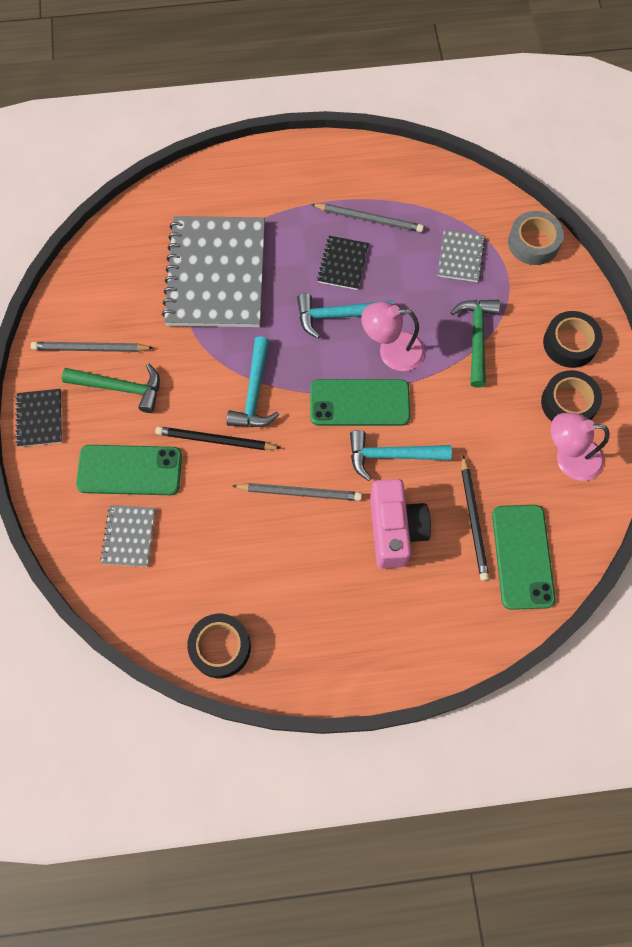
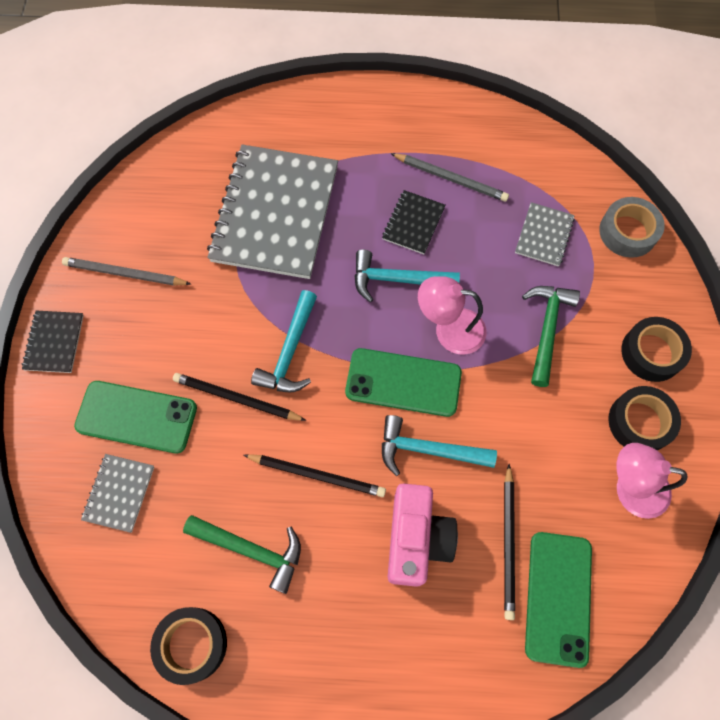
camera: 10 degrees right, 0 degrees up
green hammer [62,364,160,413] -> green hammer moved to [183,515,301,594]
grey pencil [233,483,362,501] -> black pencil [244,454,386,497]

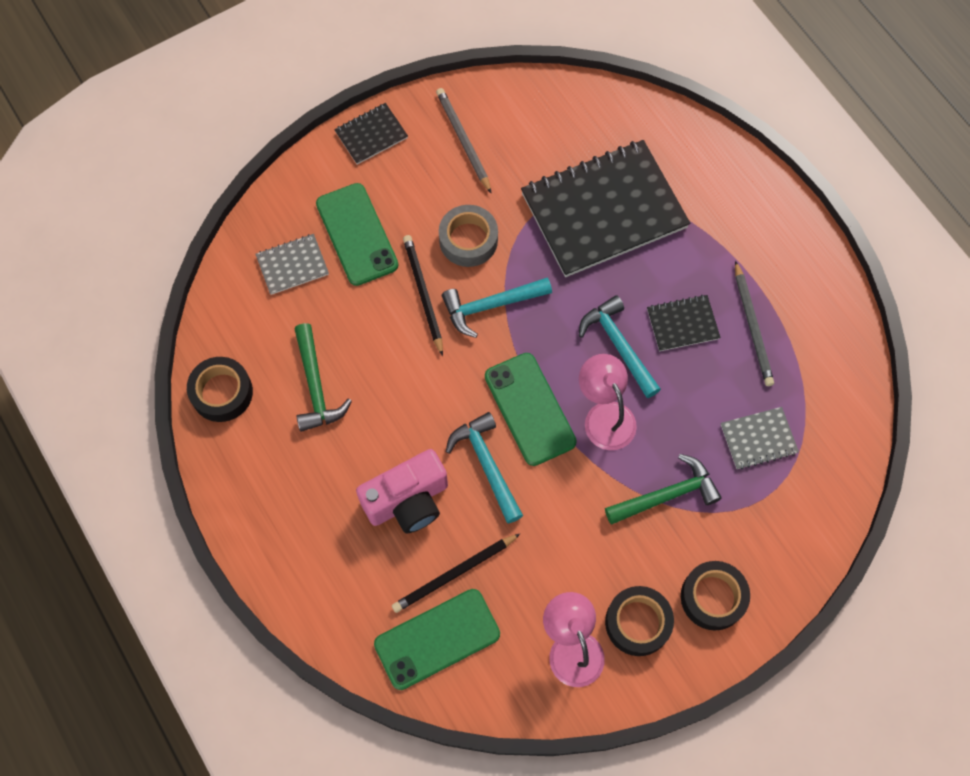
camera: 55 degrees right, 0 degrees up
grey notebook [207,145,338,279] -> black notebook [521,140,690,277]
black pencil [244,454,386,497] -> none
grey tape [599,197,665,258] -> grey tape moved to [439,205,498,267]

